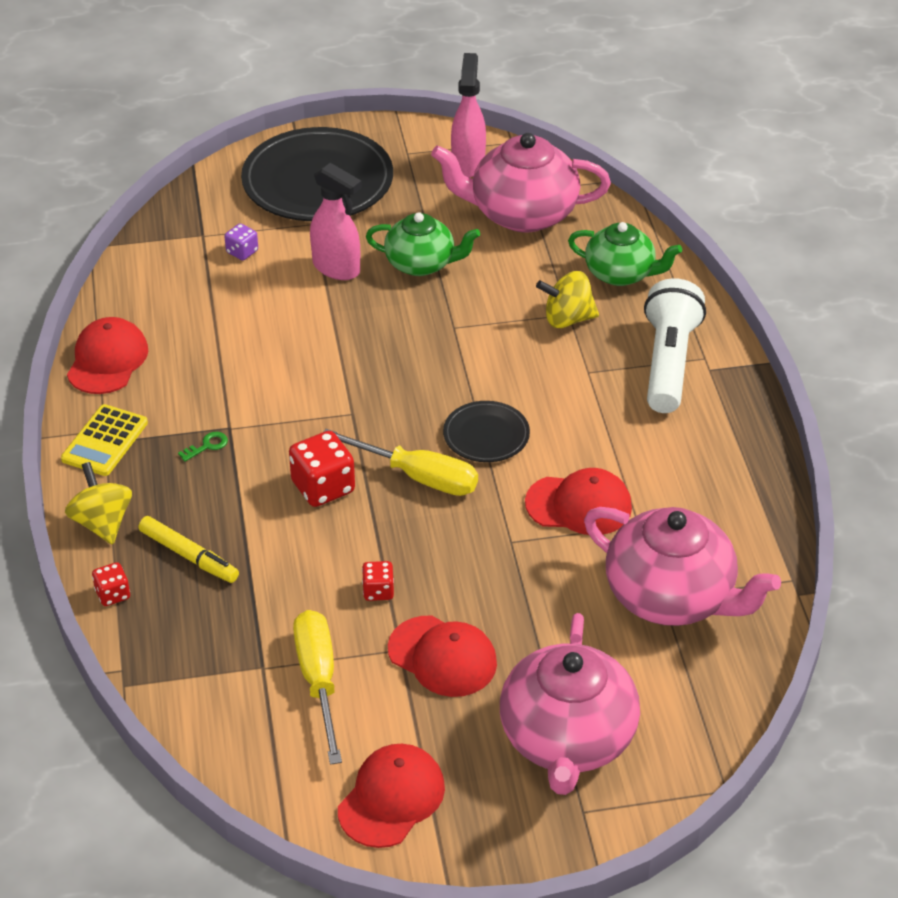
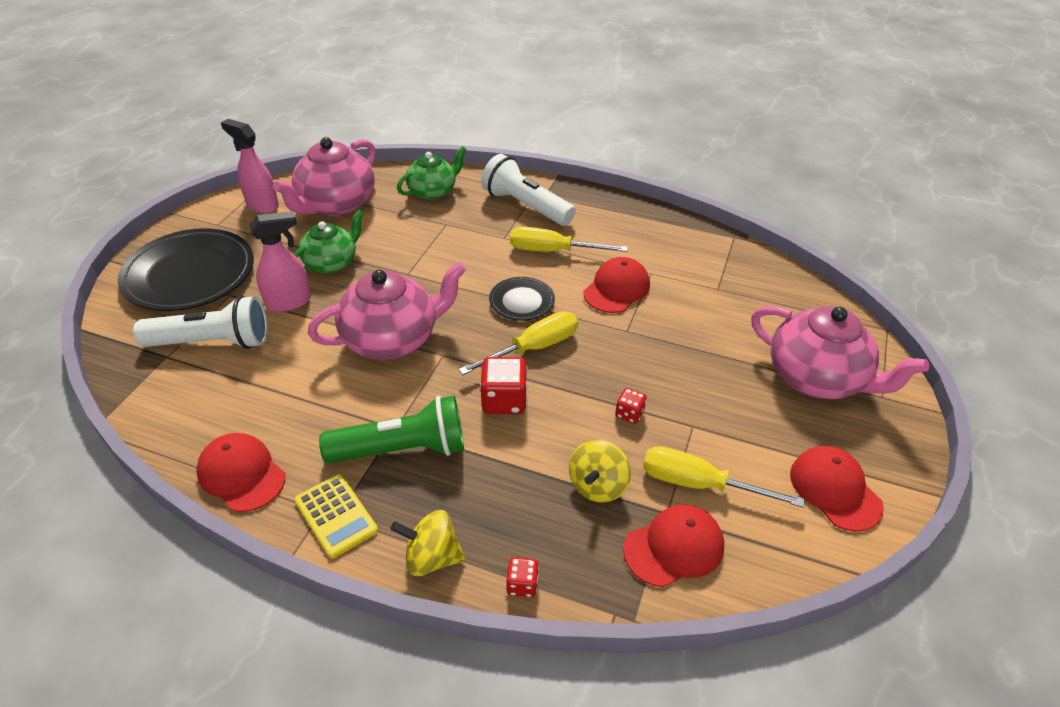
camera: 60 degrees left, 0 degrees up
yellow marker [139,516,239,583] -> none
green key [178,432,228,462] -> green flashlight [319,396,464,463]
purple dice [224,224,258,260] -> white flashlight [133,296,268,349]
red cap [388,616,497,697] -> red cap moved to [623,505,724,587]
yellow spinning top [536,271,599,328] -> yellow spinning top moved to [569,440,631,503]
pink teapot [584,507,781,626] -> pink teapot moved to [308,262,466,360]
none -> yellow screwdriver [510,227,628,252]

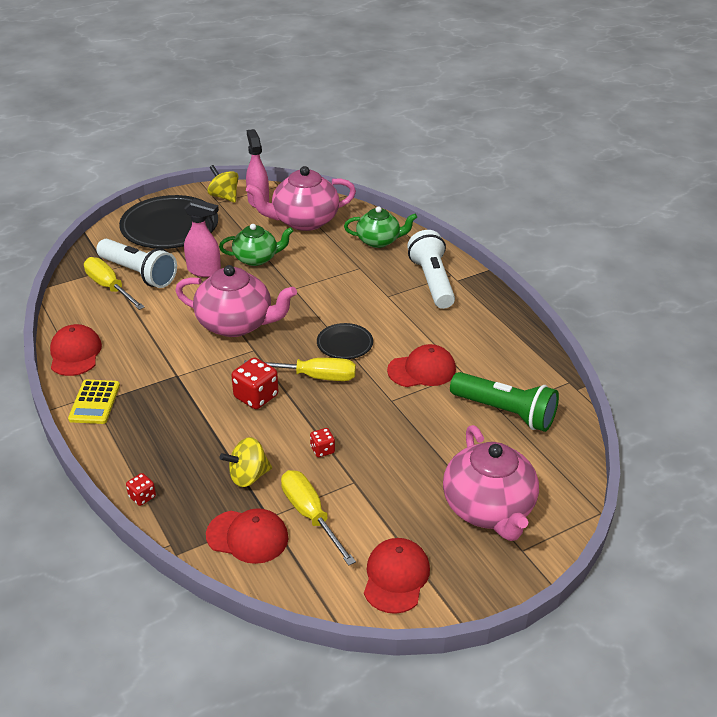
camera: 40 degrees right, 5 degrees down
green flashlight [319,396,464,463] -> green flashlight moved to [450,372,559,432]
yellow spinning top [390,510,465,576] -> yellow spinning top moved to [207,165,238,203]
yellow screwdriver [510,227,628,252] -> yellow screwdriver moved to [84,257,144,310]

